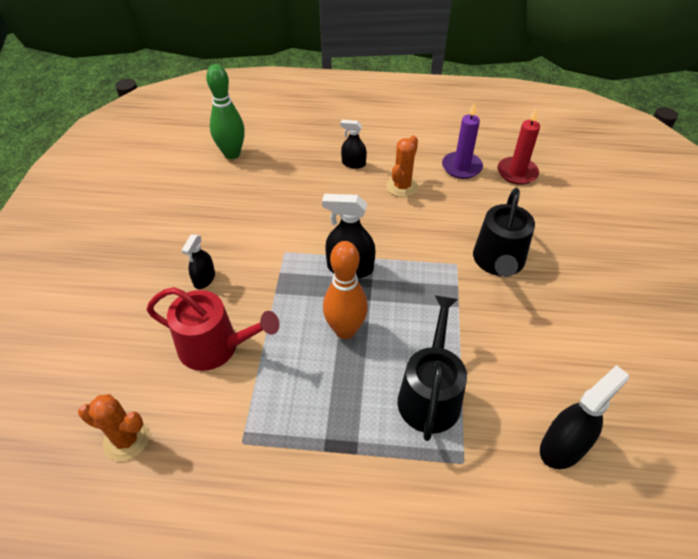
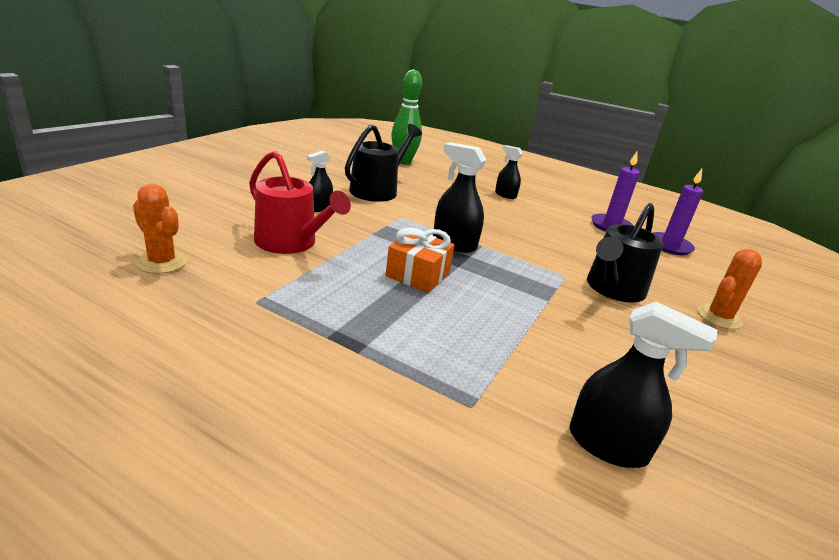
camera: 20 degrees right, 20 degrees down
orange bowling pin [323,241,368,339] -> orange gift [386,228,455,293]
orange cactus [386,136,418,197] -> orange cactus moved to [697,249,762,329]
black watering can [398,295,467,441] -> black watering can moved to [345,124,422,202]
red candle [497,108,540,185] -> purple candle [653,169,703,255]
black spray bottle [540,365,629,469] -> black spray bottle turned 45 degrees clockwise [569,301,717,468]

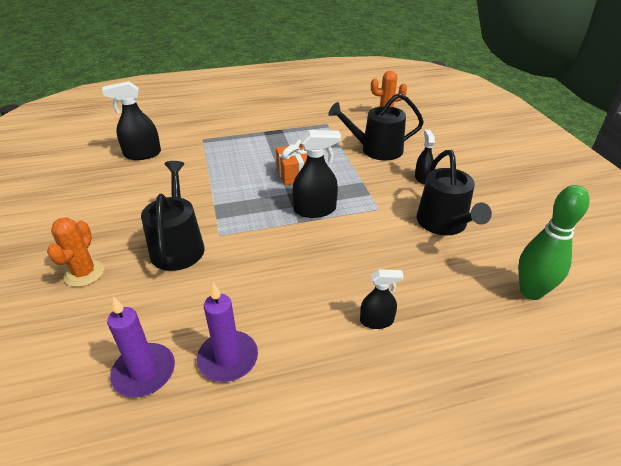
camera: 140 degrees right, 10 degrees up
red watering can [249,151,351,254] -> black watering can [328,93,424,161]

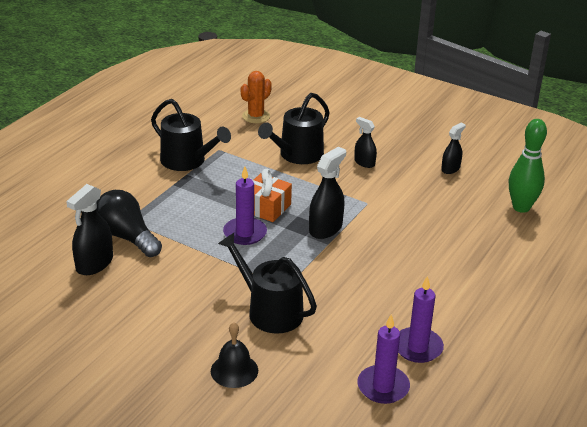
camera: 45 degrees left, 5 degrees down
orange cactus [47,217,104,287] -> black bell [211,323,258,388]
black spray bottle [360,269,404,329] -> black spray bottle moved to [441,123,466,174]
black watering can [417,150,492,235] -> black watering can moved to [151,99,231,171]
none -> black light bulb [96,190,162,257]
none -> purple candle [223,167,267,245]

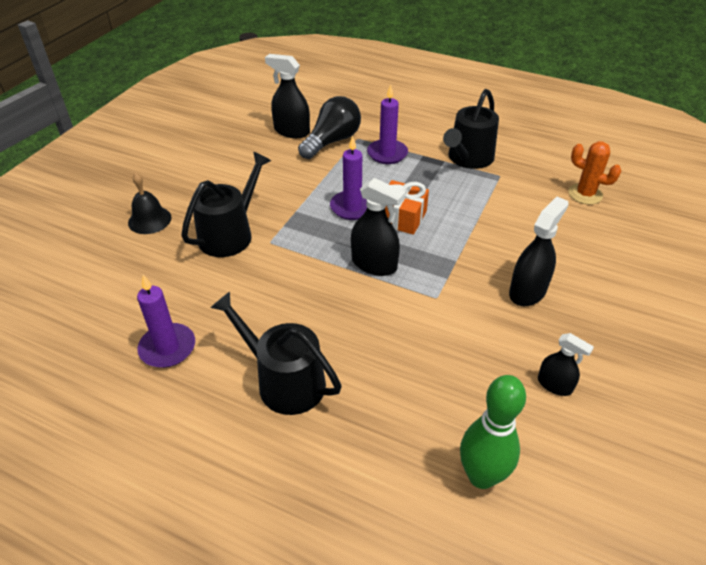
camera: 85 degrees right, 10 degrees up
black watering can [258,93,330,164] -> black watering can moved to [210,292,341,415]
black spray bottle [354,117,377,168] -> black spray bottle [509,197,569,306], size x1.62
purple candle [357,314,410,404] -> purple candle moved to [367,85,408,164]

